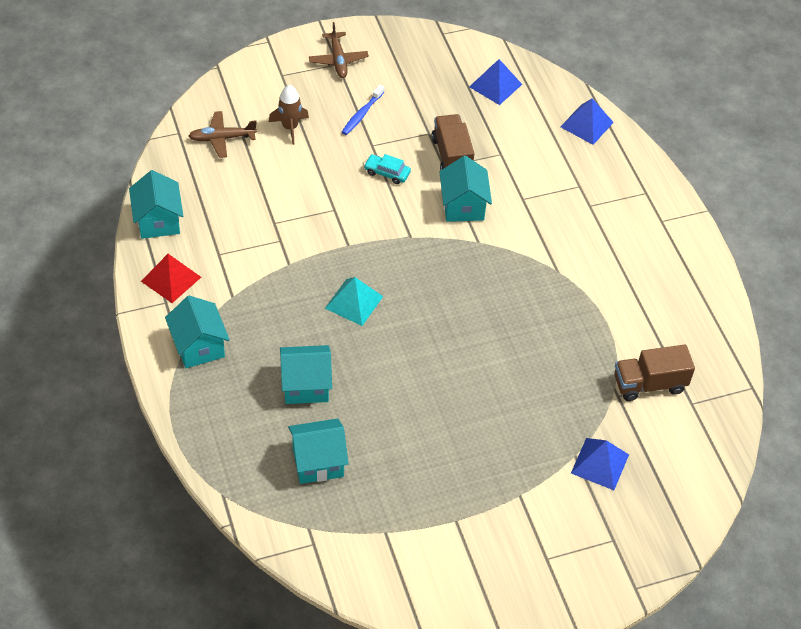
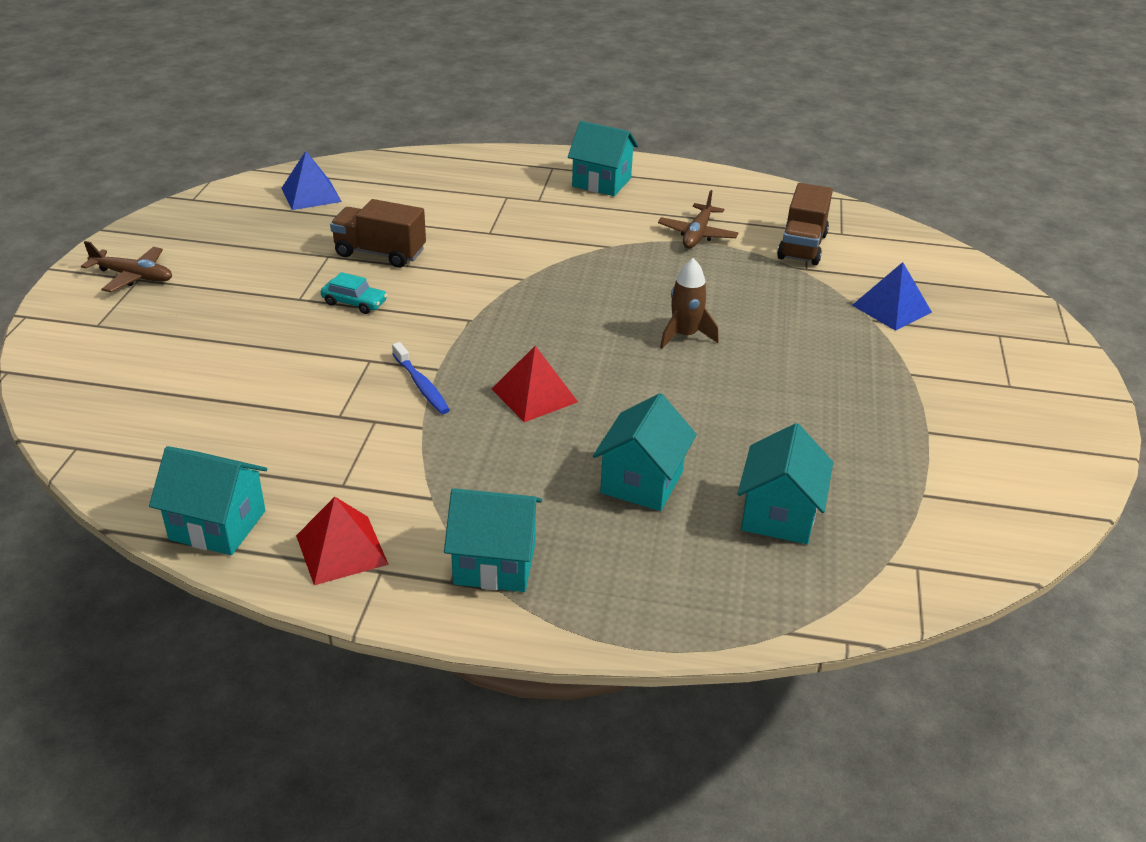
camera: 60 degrees left, 15 degrees down
brown plane [189,111,257,158] -> brown plane moved to [658,190,738,248]
brown rocket [269,85,309,145] -> brown rocket moved to [660,258,719,349]
turquoise pyramid [325,277,383,326] -> red pyramid [492,346,578,422]
blue toothbrush [342,85,384,135] -> blue toothbrush moved to [392,342,450,414]
turquoise car [364,154,411,184] -> turquoise car turned 120 degrees counterclockwise [321,272,387,314]
turquoise house [439,156,492,222] -> turquoise house moved to [568,121,638,196]
blue pyramid [561,98,614,145] -> none

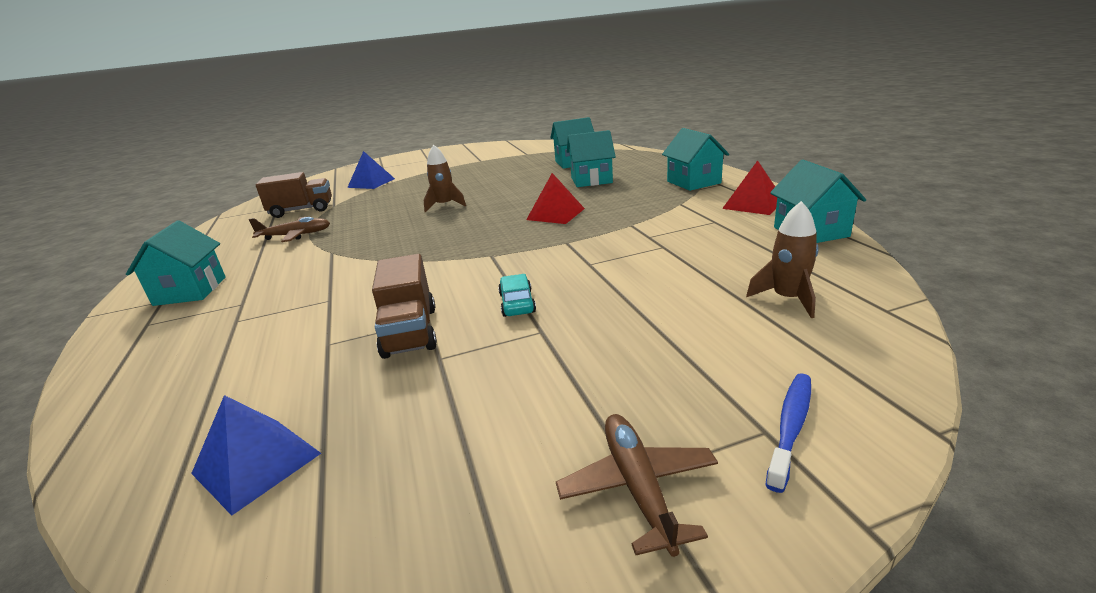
camera: 115 degrees left, 10 degrees down
blue toothbrush [392,342,450,414] -> blue toothbrush moved to [765,373,811,493]
none -> brown rocket [746,201,819,318]

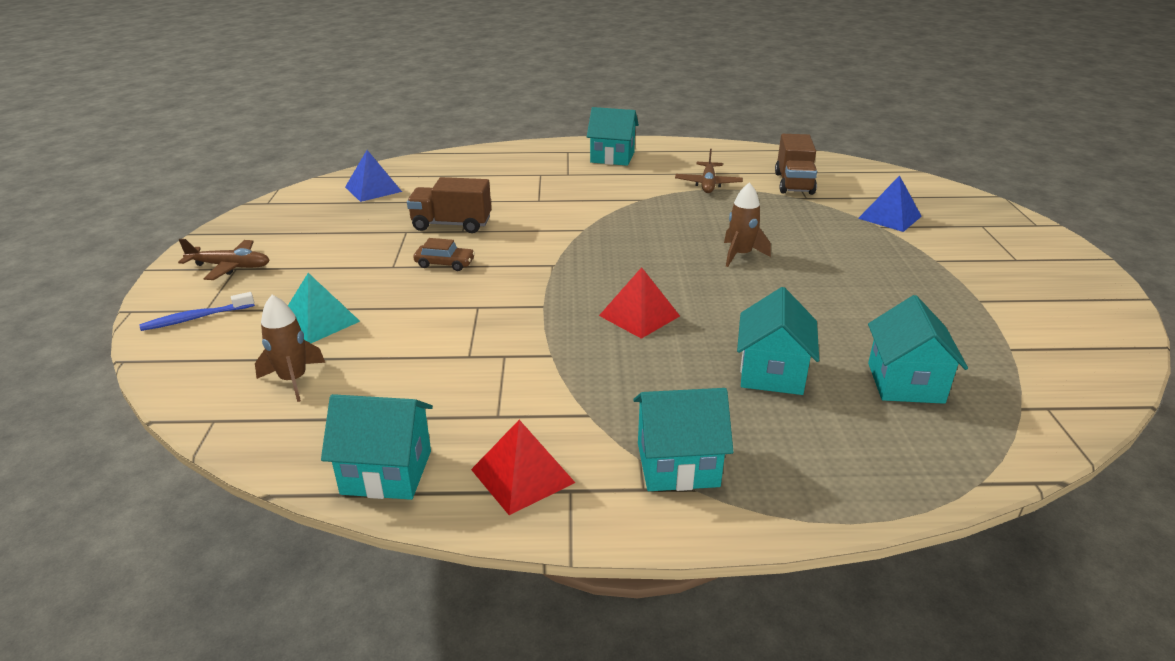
camera: 105 degrees right, 5 degrees up
turquoise car [498,274,536,317] -> brown car [413,238,475,271]
blue toothbrush [765,373,811,493] -> blue toothbrush turned 105 degrees clockwise [139,292,255,331]
none -> turquoise pyramid [288,273,360,343]

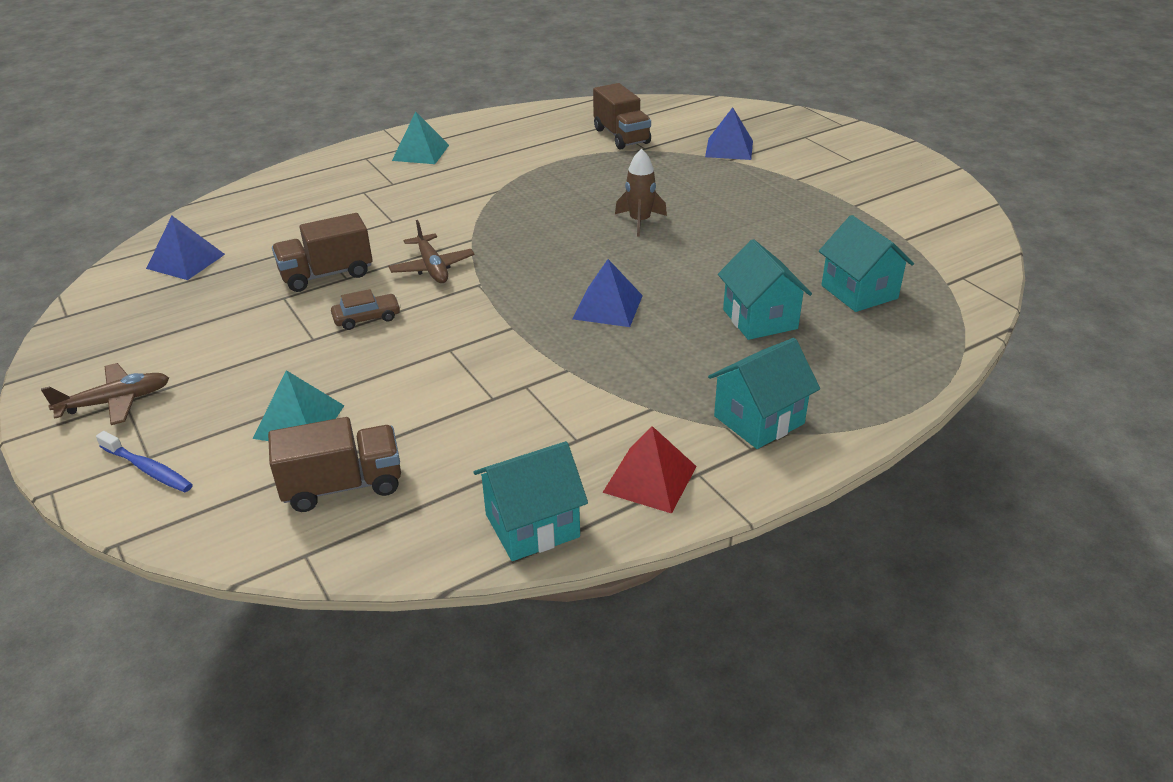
camera: 30 degrees left, 5 degrees up
blue toothbrush [139,292,255,331] -> blue toothbrush turned 90 degrees counterclockwise [96,431,193,492]
brown rocket [255,295,325,402] -> brown truck [268,417,401,512]
turquoise house [587,107,639,166] -> turquoise pyramid [392,112,449,164]
red pyramid [599,267,680,339] -> blue pyramid [573,259,643,327]
brown plane [675,149,743,193] -> brown plane moved to [388,220,475,283]

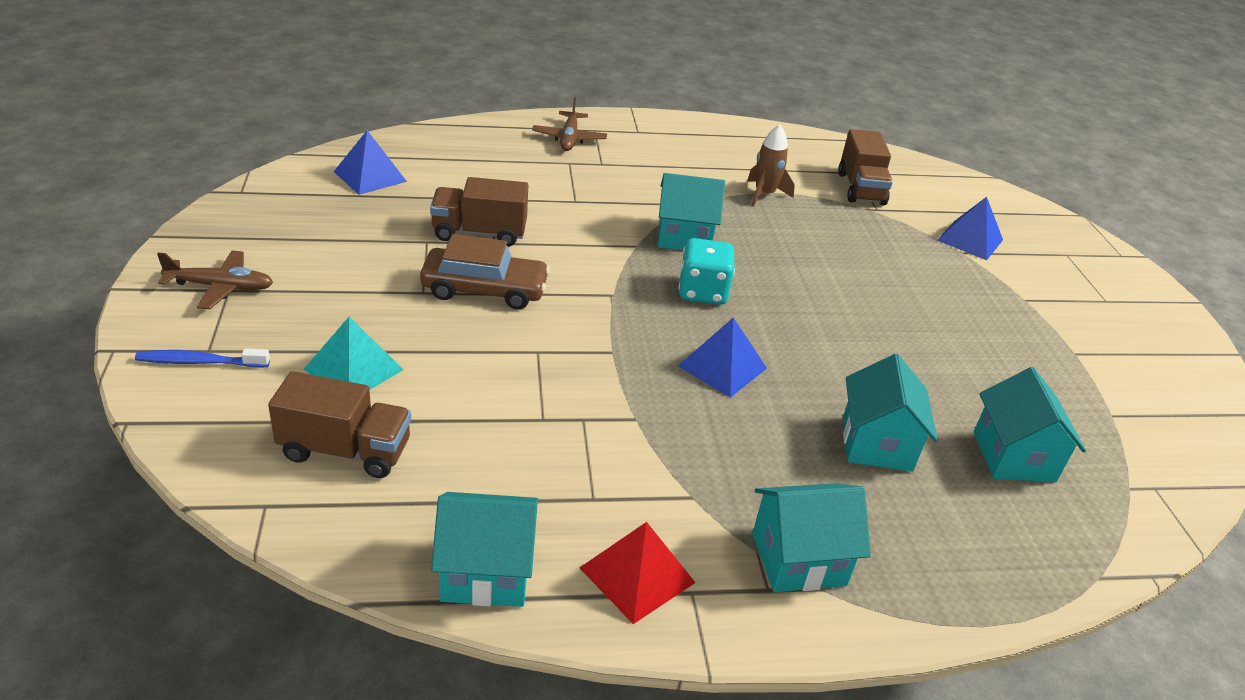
camera: 20 degrees right, 0 degrees up
blue toothbrush [96,431,193,492] -> blue toothbrush turned 120 degrees clockwise [135,348,270,368]
brown car [331,289,401,330] -> brown car [420,234,550,310], size x1.78
brown plane [388,220,475,283] -> brown plane moved to [532,97,607,151]
turquoise pyramid [392,112,449,164] -> none
brown rocket [615,149,667,237] -> brown rocket moved to [747,124,795,207]
none -> turquoise house [658,173,725,250]
none -> turquoise dice [679,238,735,305]

